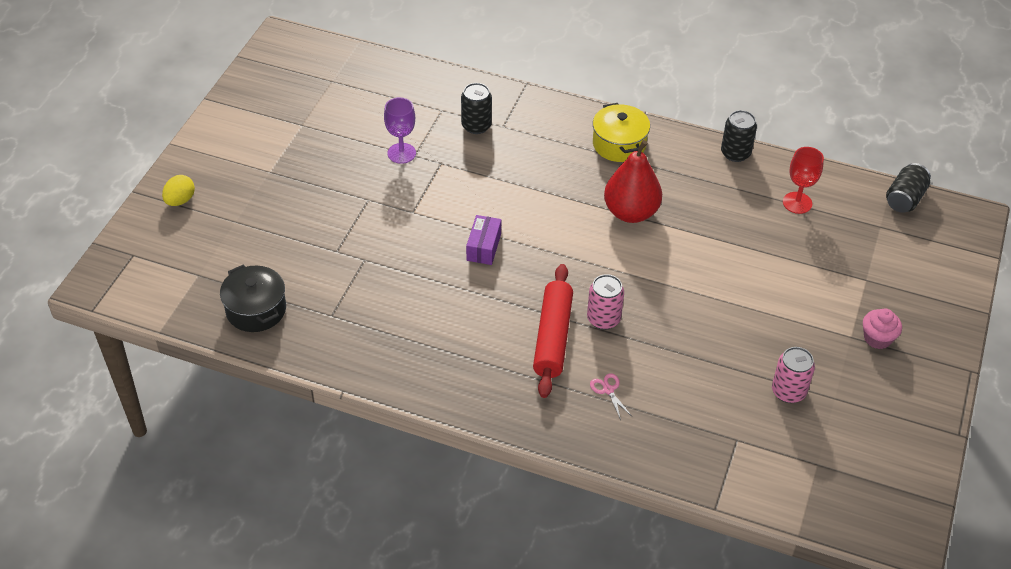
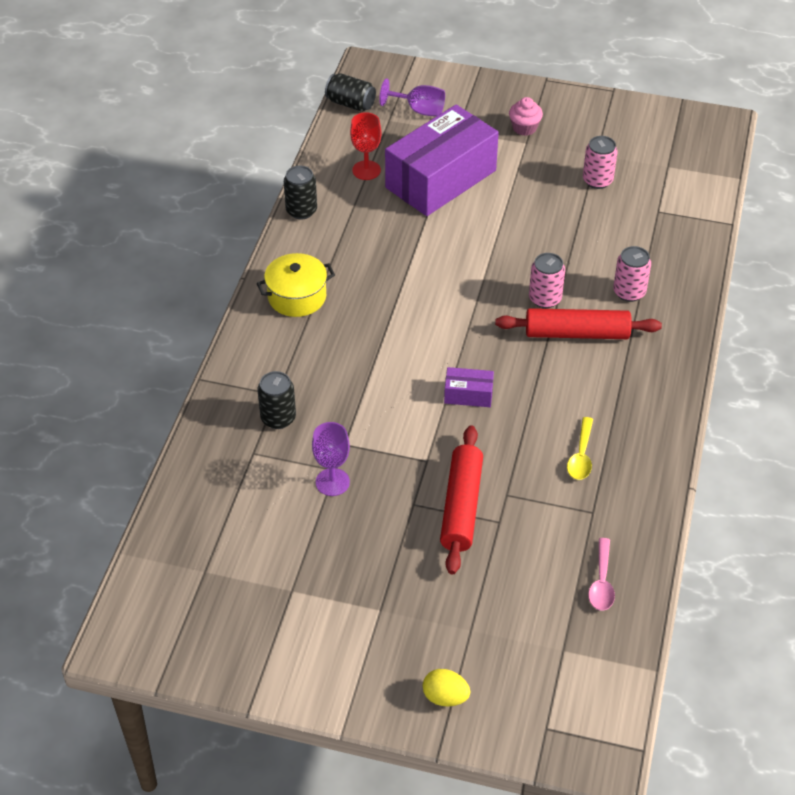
camera: 95 degrees left, 0 degrees up
black pot [220,265,286,332] -> pink spoon [588,538,615,611]
pink scissors [590,373,632,420] -> pink can [613,246,651,302]
red pear [604,140,662,223] -> none
none -> purple goblet [379,78,445,116]
none -> purple box [385,105,499,216]
none -> red rolling pin [440,425,483,575]
none -> yellow spoon [567,417,593,480]

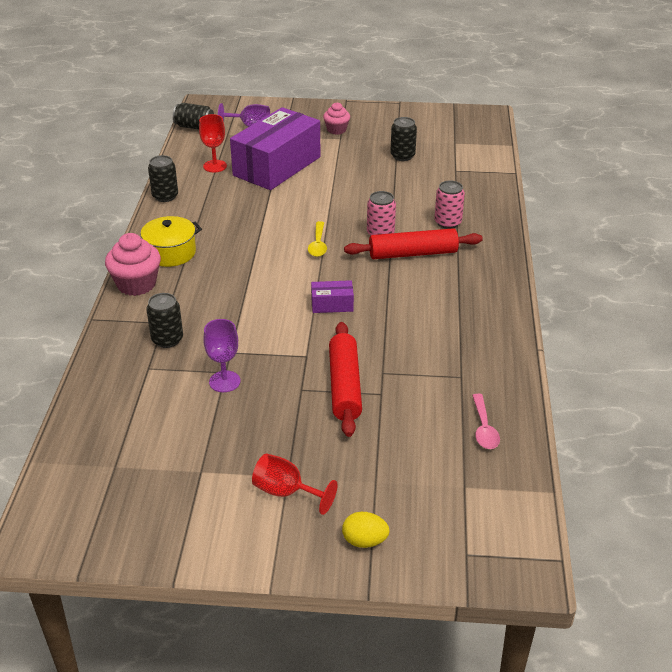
camera: 10 degrees left, 10 degrees down
yellow spoon [567,417,593,480] -> yellow spoon moved to [308,221,327,257]
pink can [583,136,618,189] -> black can [390,117,417,161]
none -> pink cupcake [105,233,161,296]
none -> red goblet [252,453,337,515]

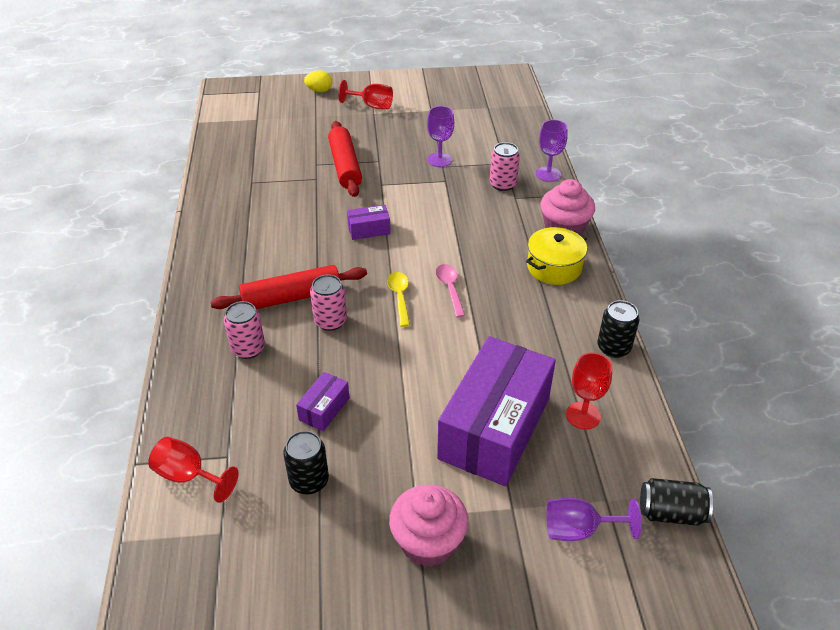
camera: 170 degrees right, 5 degrees up
black can [146,293,183,348] -> pink can [489,142,520,191]
pink cupcake [323,102,350,135] -> pink cupcake [389,485,468,567], size x1.61
pink spoon [472,394,500,449] -> pink spoon moved to [436,264,465,317]
none -> red goblet [148,437,238,503]
none -> purple box [296,372,350,431]
none -> purple goblet [536,120,568,182]

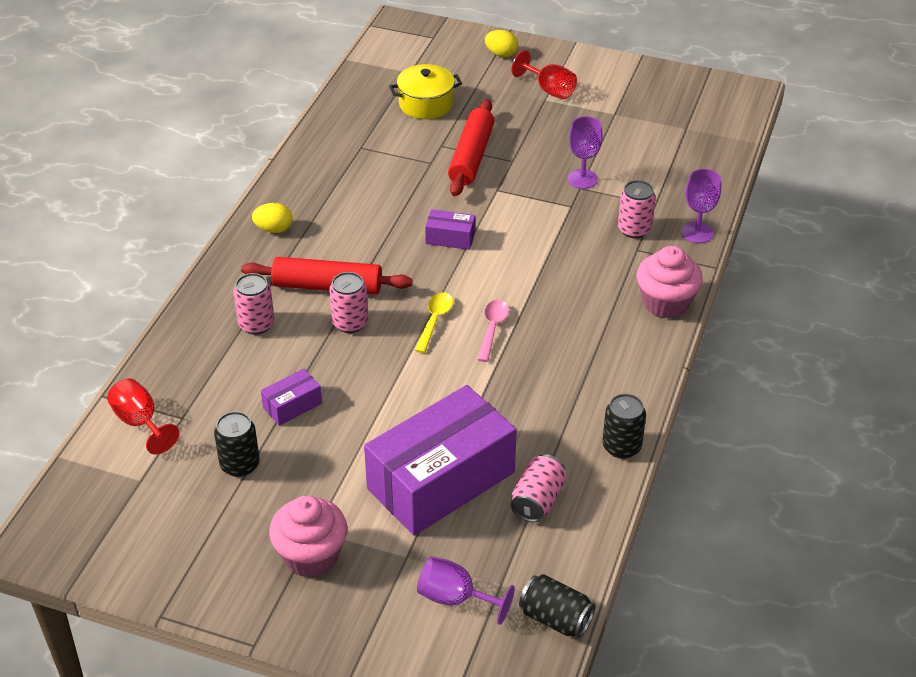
camera: 25 degrees right, 0 degrees up
yellow pot [526,227,587,285] -> yellow pot moved to [389,64,462,119]
red goblet [566,353,612,430] -> pink can [510,454,567,523]
none -> yellow egg [252,203,292,233]

